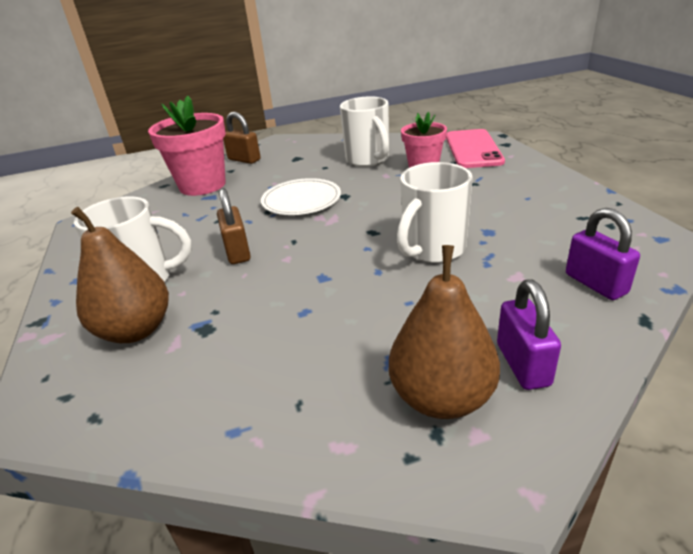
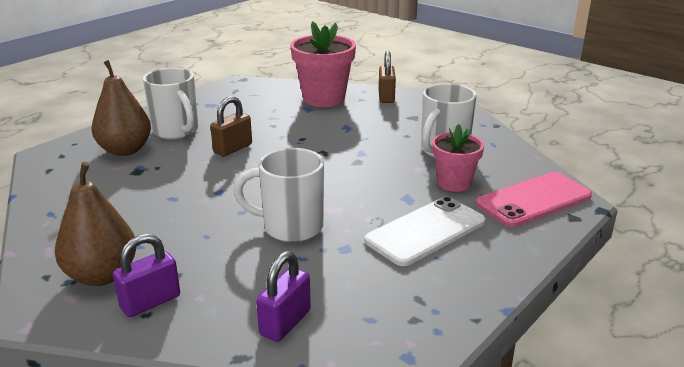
camera: 55 degrees right, 5 degrees down
white plate [261,178,341,215] -> none
none -> white phone [364,196,485,266]

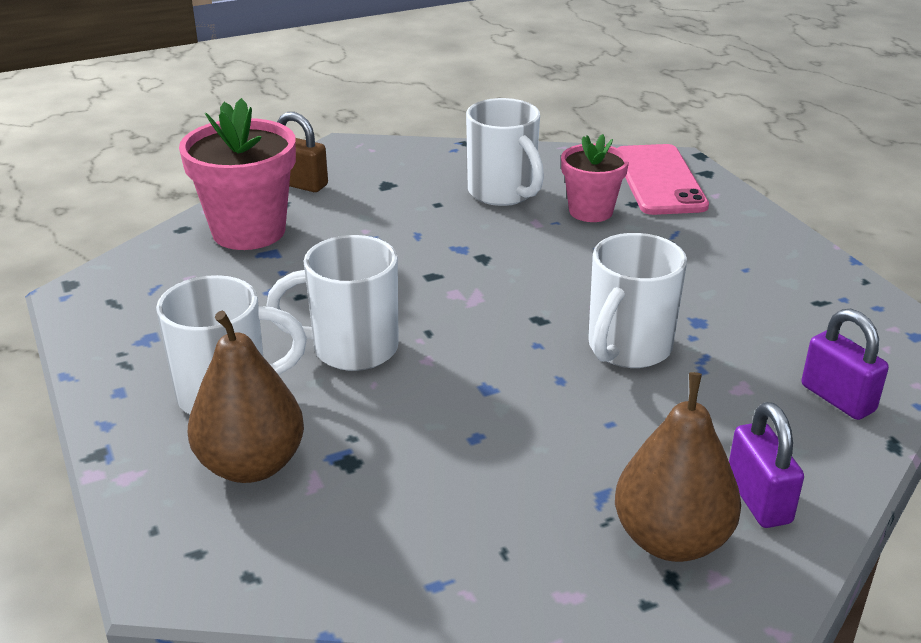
camera: 65 degrees left, 5 degrees up
brown padlock [210,96,252,156] -> white mug [266,235,399,371]
white phone [364,196,485,266] -> none

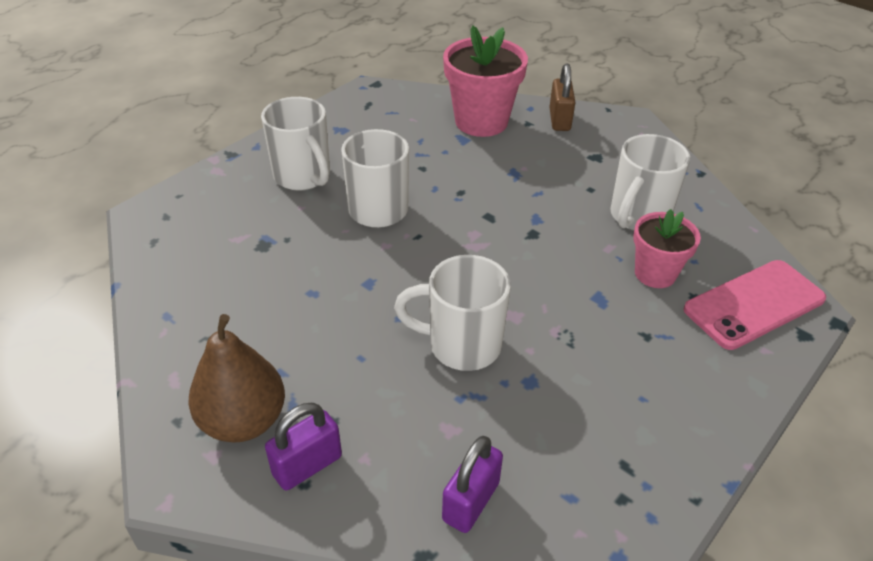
camera: 65 degrees right, 10 degrees up
brown pear [188,311,304,483] -> none

